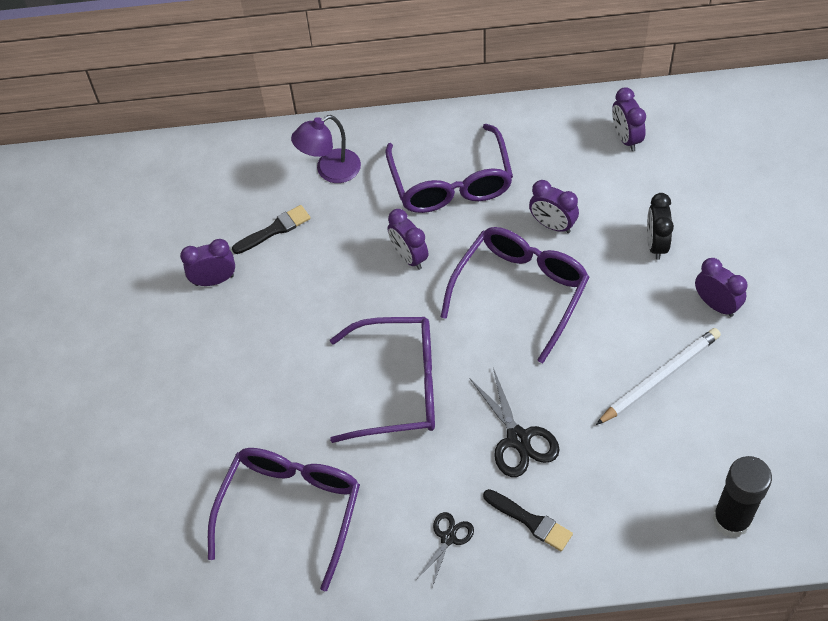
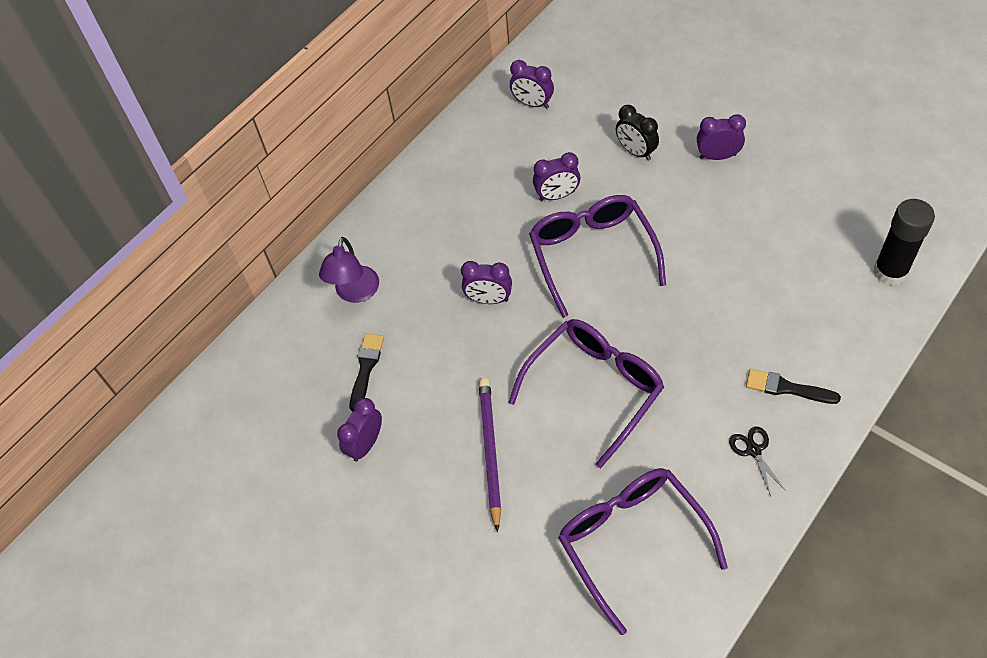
camera: 45 degrees left, 0 degrees up
purple glasses [385,124,513,213] -> none
black scissors [469,368,560,477] -> none
black brush [483,489,573,551] -> black brush turned 150 degrees counterclockwise [746,369,841,404]
white pencil [596,328,721,425] -> none
none -> purple pencil [479,378,501,532]

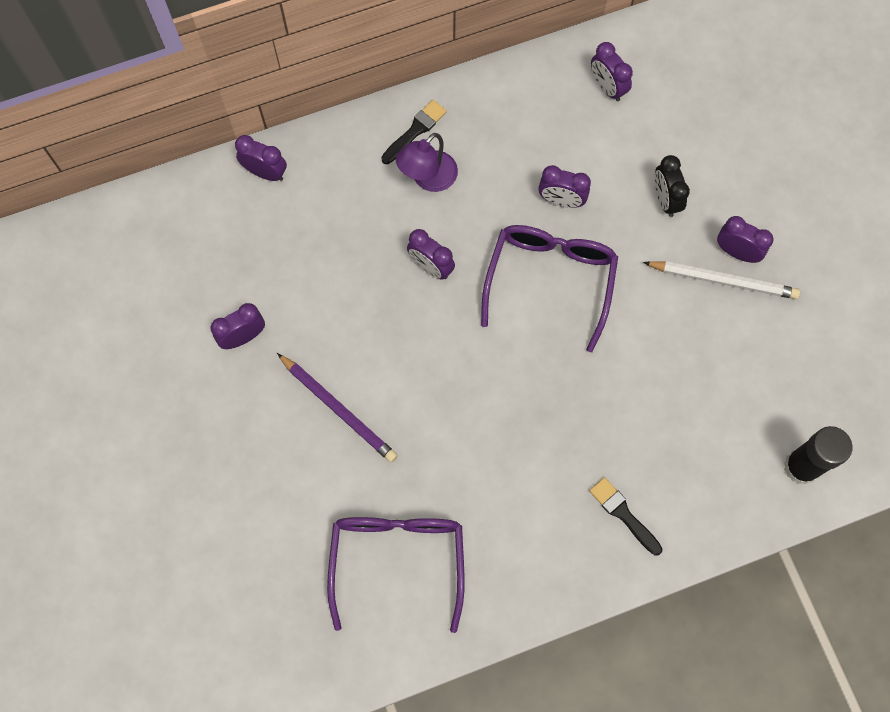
camera: 25 degrees right, 15 degrees up
purple lamp [319,237,379,303] -> purple lamp moved to [396,133,458,192]
black brush [350,333,384,412] -> black brush moved to [381,100,447,164]
purple pencil [479,378,501,532] -> purple pencil turned 105 degrees clockwise [277,353,398,463]
purple glasses [508,319,664,468] -> none
black scissors [729,427,786,496] -> none
none -> purple clock [235,135,287,181]
none -> white pencil [643,261,800,299]

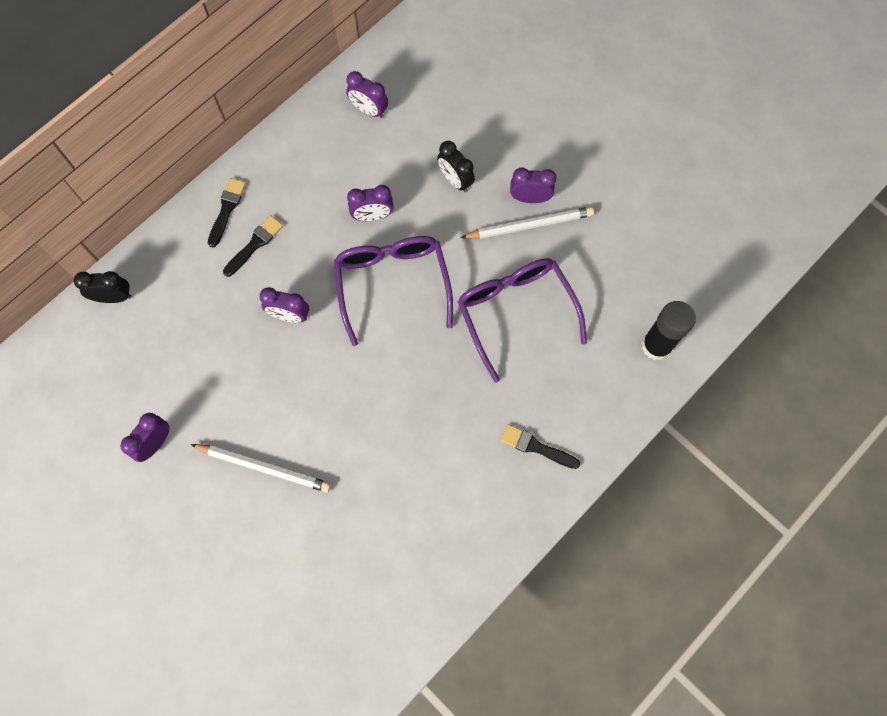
camera: 25 degrees left, 0 degrees up
purple clock [235,135,287,181] -> black clock [74,271,131,303]
purple pencil [277,353,398,463] -> white pencil [190,444,331,493]
purple glasses [327,517,465,633] -> purple glasses moved to [457,258,587,383]
purple lamp [396,133,458,192] -> black brush [223,215,283,277]

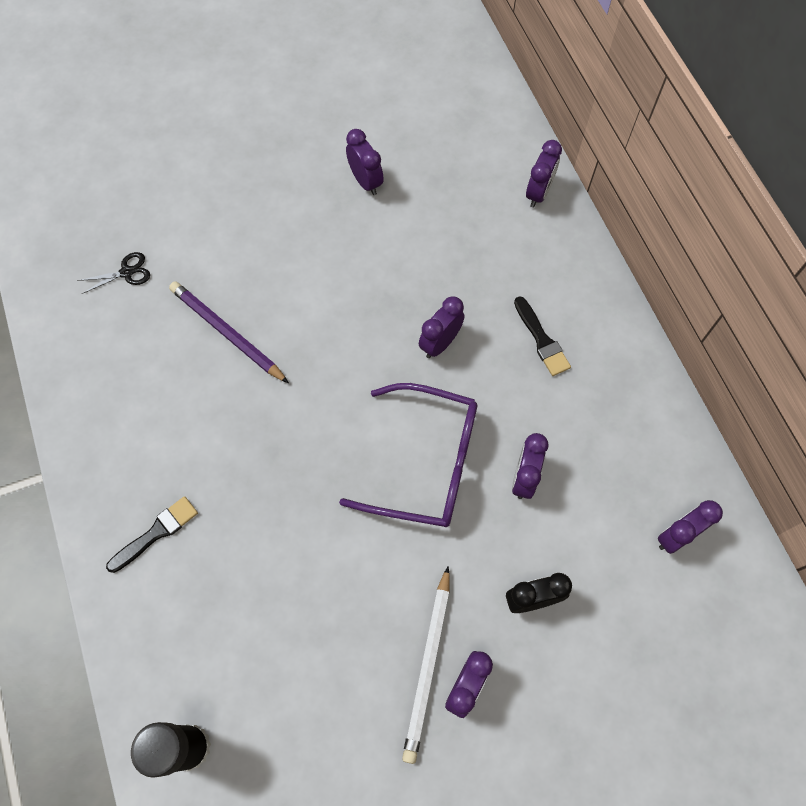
camera: 115 degrees right, 5 degrees down
black clock [74,271,131,303] -> purple clock [526,140,562,208]
white pencil [190,444,331,493] -> none
black brush [208,178,246,248] -> none
purple glasses [457,258,587,383] -> none
none -> black scissors [77,252,150,294]
none -> purple pencil [169,281,289,383]

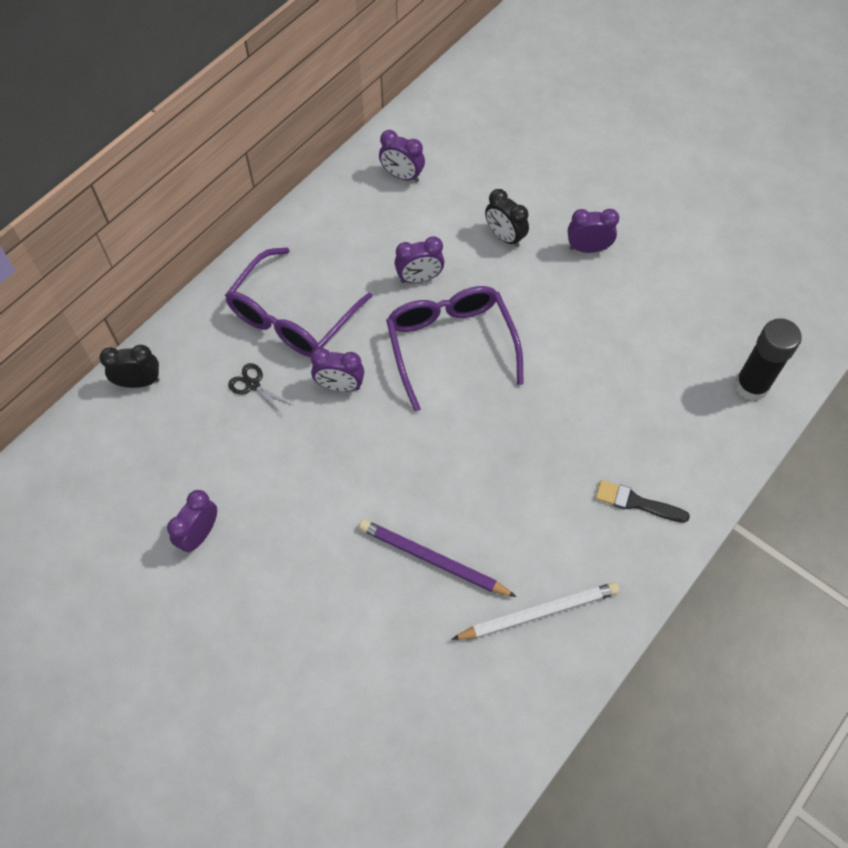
camera: 120 degrees left, 5 degrees down
black scissors [77,252,150,294] -> black scissors moved to [228,363,292,416]
purple pencil [169,281,289,383] -> purple pencil turned 105 degrees clockwise [359,519,517,597]
white pencil [402,566,450,764] -> white pencil moved to [451,582,620,640]
black brush [514,296,571,376] -> purple glasses [225,247,373,357]
purple clock [526,140,562,208] -> black clock [99,345,159,388]

